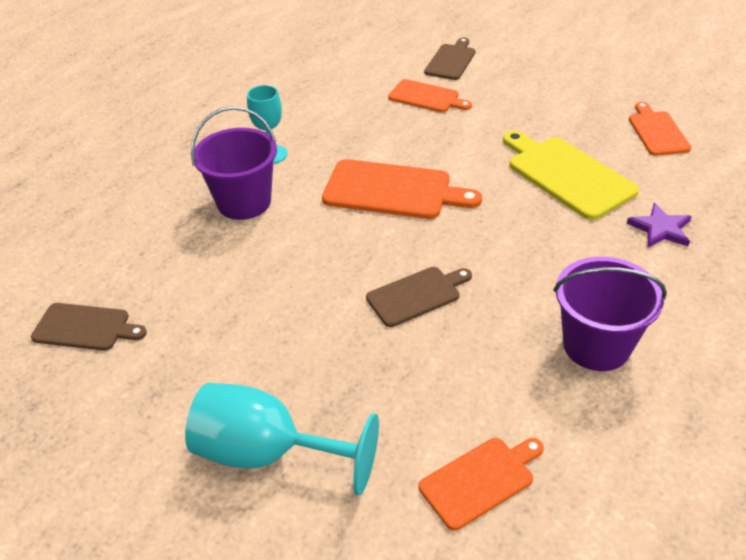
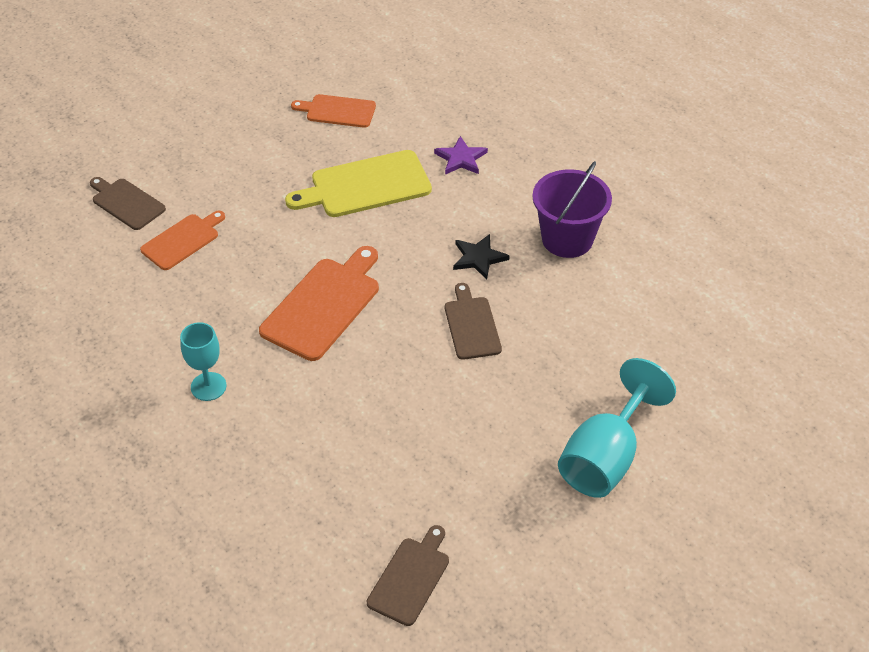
camera: 75 degrees left, 5 degrees up
purple bucket [191,106,277,220] -> none
orange cutting board [419,438,544,531] -> none
none -> black star [453,234,510,280]

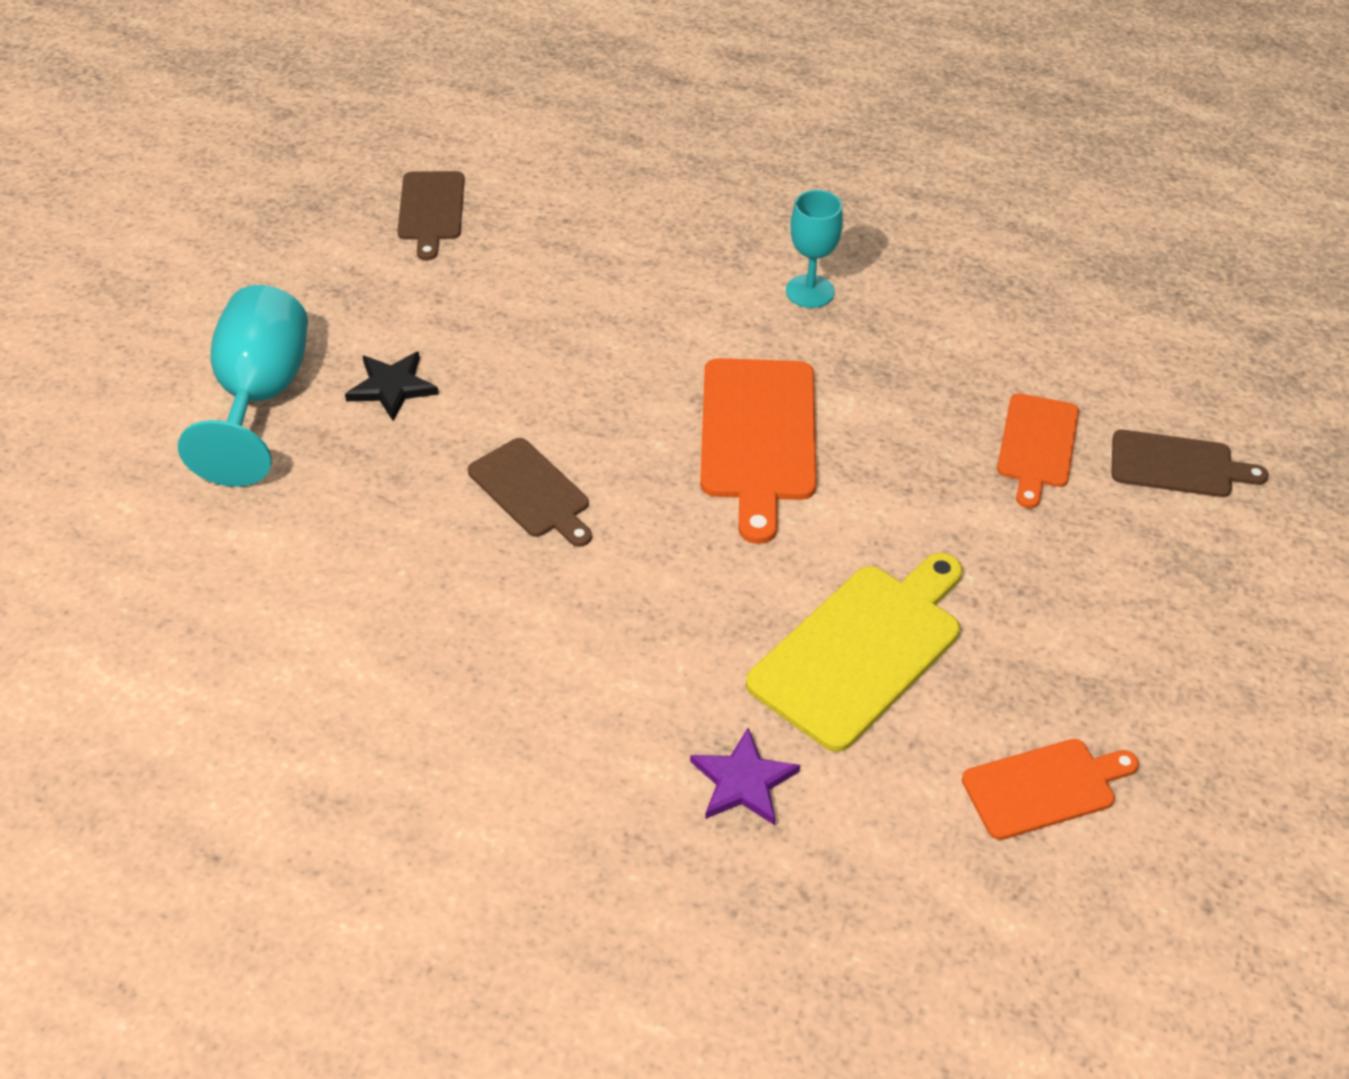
camera: 150 degrees right, 0 degrees up
black star [453,234,510,280] -> black star moved to [345,351,439,421]
purple bucket [532,161,612,258] -> none

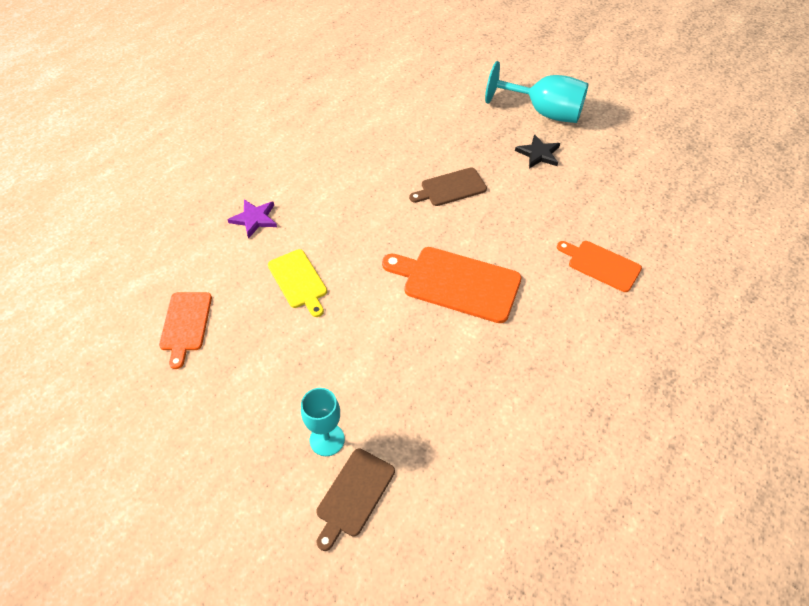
camera: 110 degrees right, 5 degrees up
brown cutting board [397,171,464,260] -> none
yellow cutting board [746,553,962,752] -> yellow cutting board [268,249,327,317], size x0.62
turquoise goblet [786,190,843,308] -> turquoise goblet moved to [301,388,345,456]
orange cutting board [997,393,1079,508] -> orange cutting board moved to [557,241,642,292]

